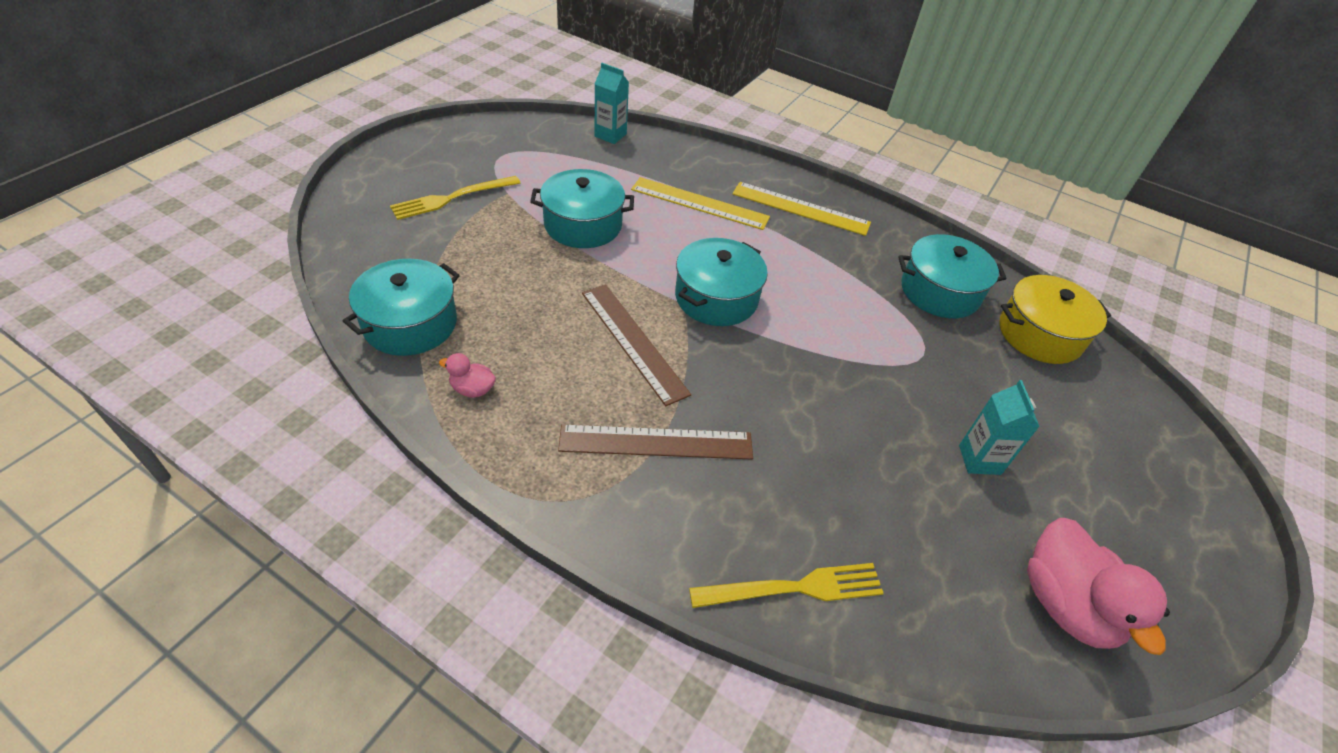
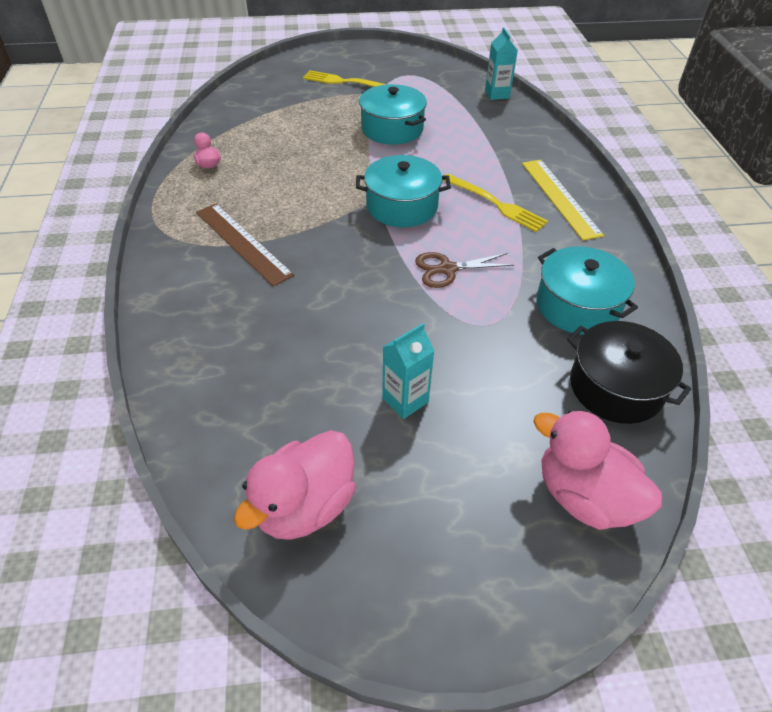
camera: 55 degrees right, 0 degrees up
turquoise pot [343,259,460,356] -> none
brown ruler [582,284,691,406] -> none
yellow ruler [631,177,770,230] -> none
yellow fork [689,563,884,608] -> yellow fork moved to [443,174,548,232]
yellow pot [999,275,1111,364] -> black pot [567,321,691,424]
none -> brown scissors [415,252,514,288]
none -> pink duck [533,409,662,530]

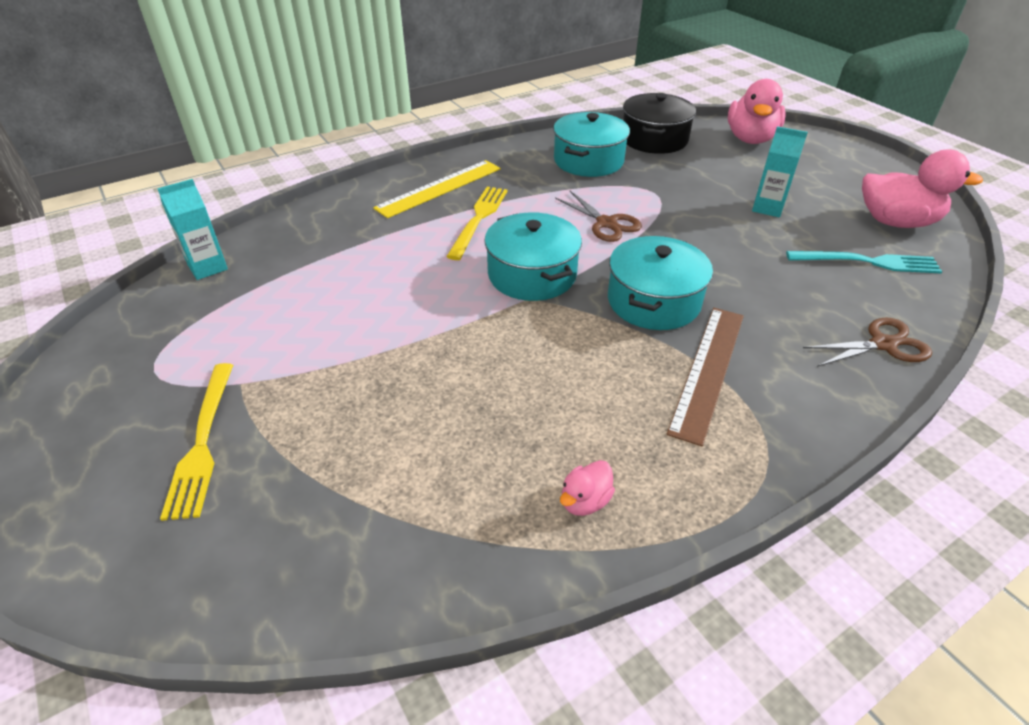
camera: 115 degrees left, 5 degrees down
turquoise pot [359,84,427,145] -> turquoise pot moved to [608,236,713,330]
none -> turquoise fork [786,251,942,273]
none -> brown scissors [803,318,932,367]

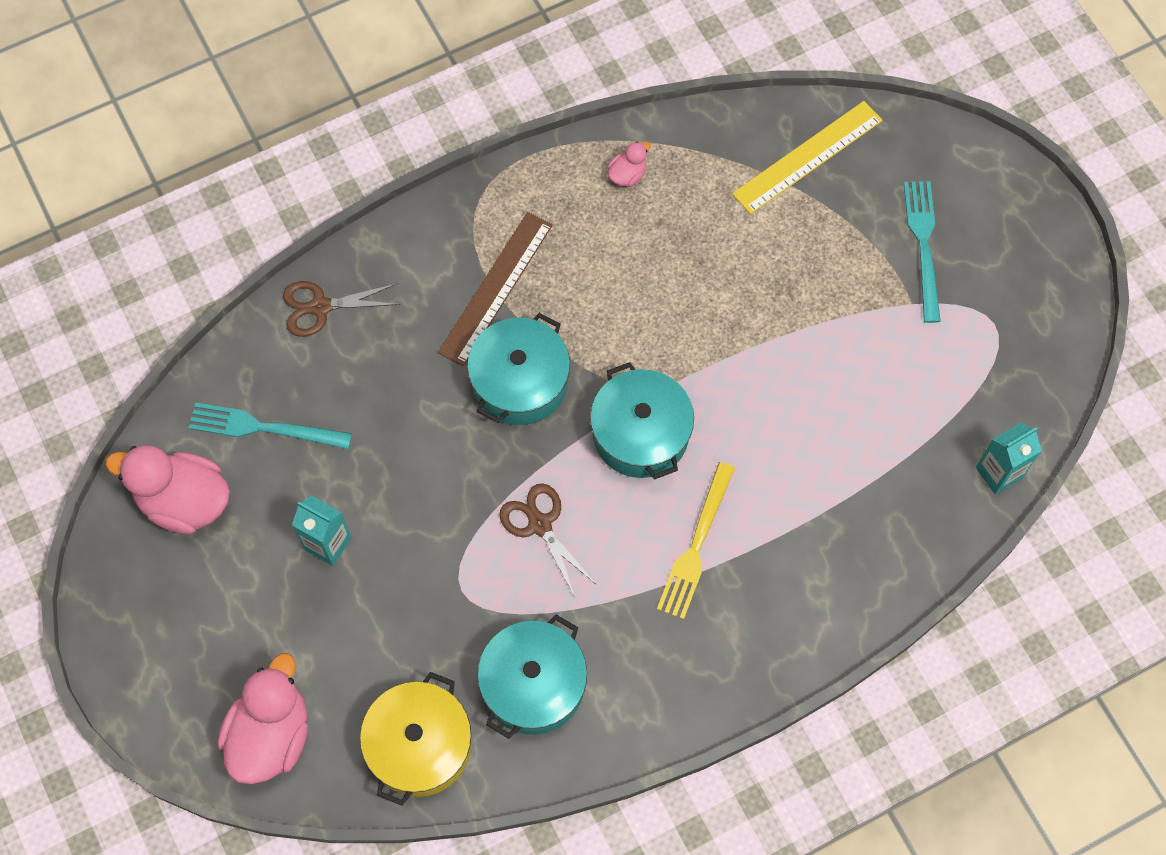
camera: 175 degrees left, 25 degrees up
yellow fork [160,363,233,521] -> turquoise fork [904,181,941,323]
yellow ruler [373,160,501,218] -> yellow ruler moved to [732,101,883,214]
black pot [623,93,696,154] -> yellow pot [360,672,471,806]

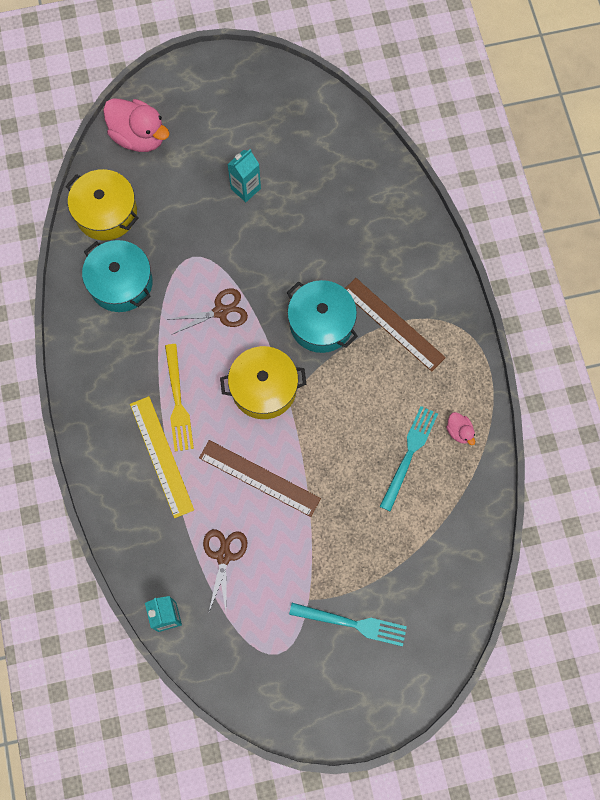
camera: 105 degrees right, 5 degrees up
pink duck [105,445,230,534] -> none
turquoise fork [189,403,352,449] -> turquoise fork moved to [380,406,438,512]
brown scissors [283,281,400,337] -> brown scissors moved to [203,529,247,611]
turquoise pot [590,362,694,480] -> yellow pot [220,346,306,419]
yellow fork [657,462,735,619] -> yellow fork turned 135 degrees counterclockwise [165,344,194,452]
yellow ruler [732,101,883,214] -> yellow ruler moved to [130,396,194,518]
none -> brown ruler [199,440,321,517]

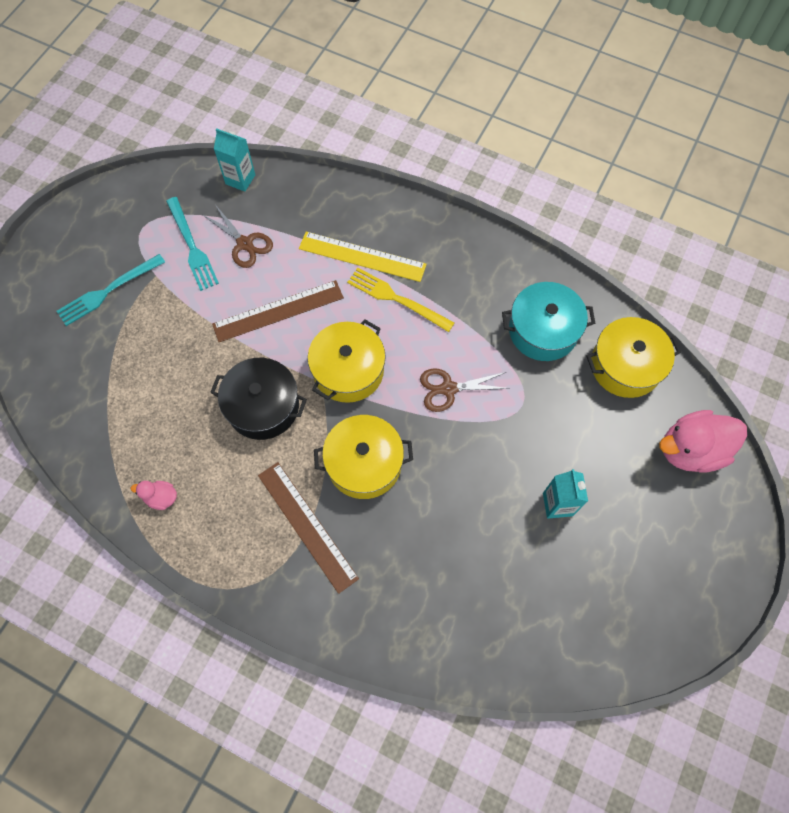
camera: 130 degrees right, 5 degrees down
brown scissors [167,288,248,335] -> brown scissors turned 60 degrees clockwise [420,368,510,412]
turquoise pot [287,280,358,353] -> yellow pot [314,415,413,499]
brown ruler [345,278,446,372] -> brown ruler turned 60 degrees clockwise [258,462,359,594]
turquoise fork [380,406,438,512] -> turquoise fork moved to [166,197,219,291]
none -> black pot [210,358,307,440]

